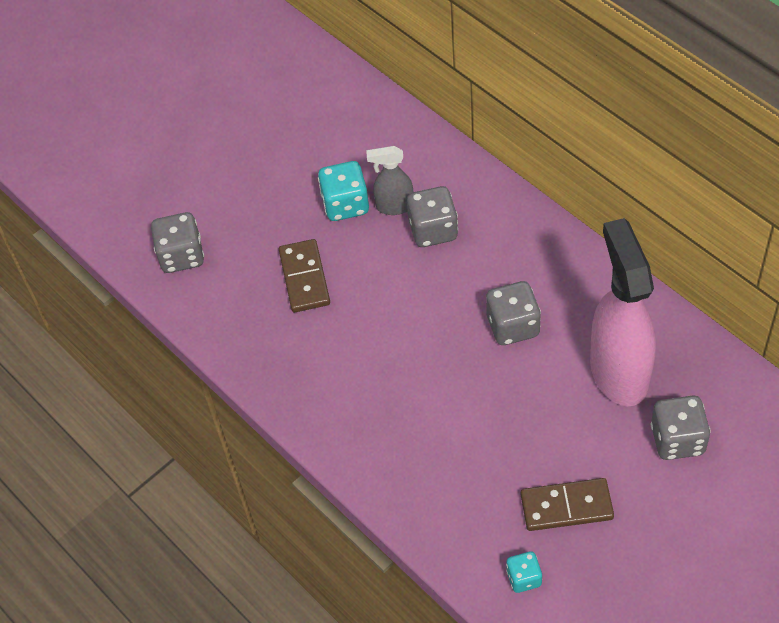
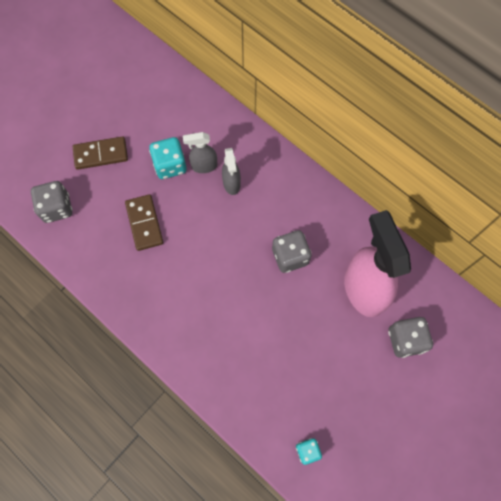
camera: 10 degrees left, 15 degrees up
grey dice [407,186,458,247] -> grey spray bottle [222,148,241,195]
brown domino [521,478,614,531] -> brown domino moved to [73,136,128,170]

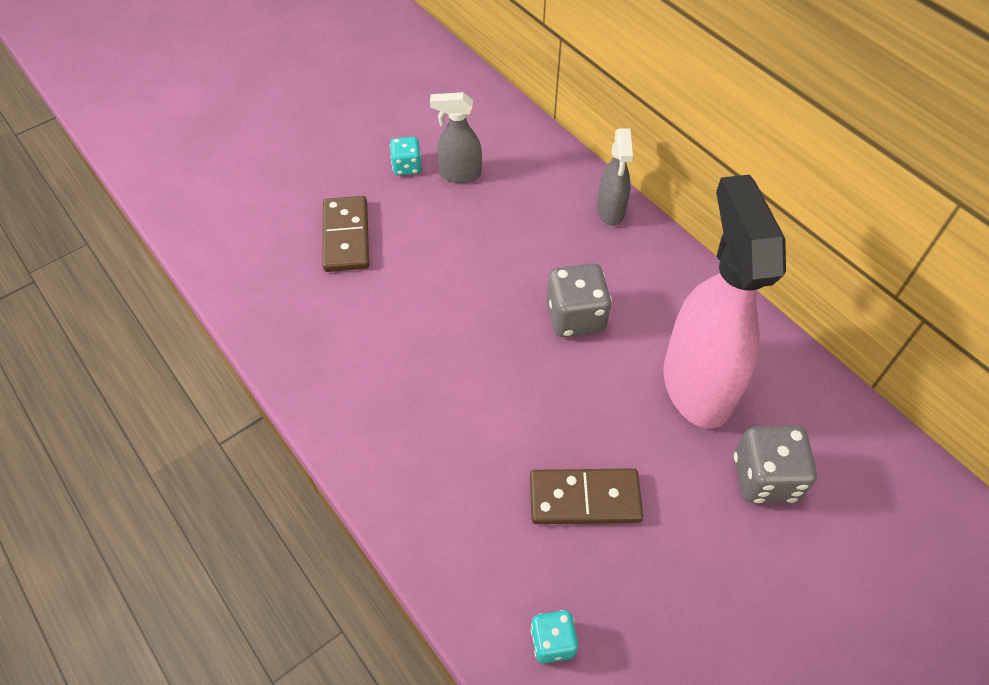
camera: 10 degrees right, 15 degrees down
grey dice [31,181,72,223] -> none
brown domino [73,136,128,170] -> brown domino moved to [530,468,643,524]
turquoise dice [149,137,187,179] -> turquoise dice [390,137,422,175], size x0.60
grey spray bottle [222,148,241,195] -> grey spray bottle moved to [597,129,633,226]

